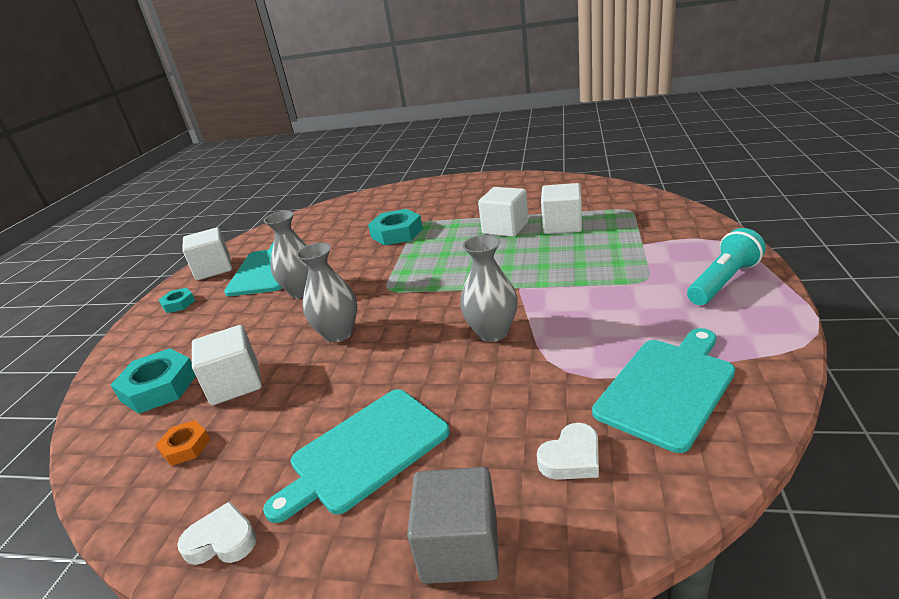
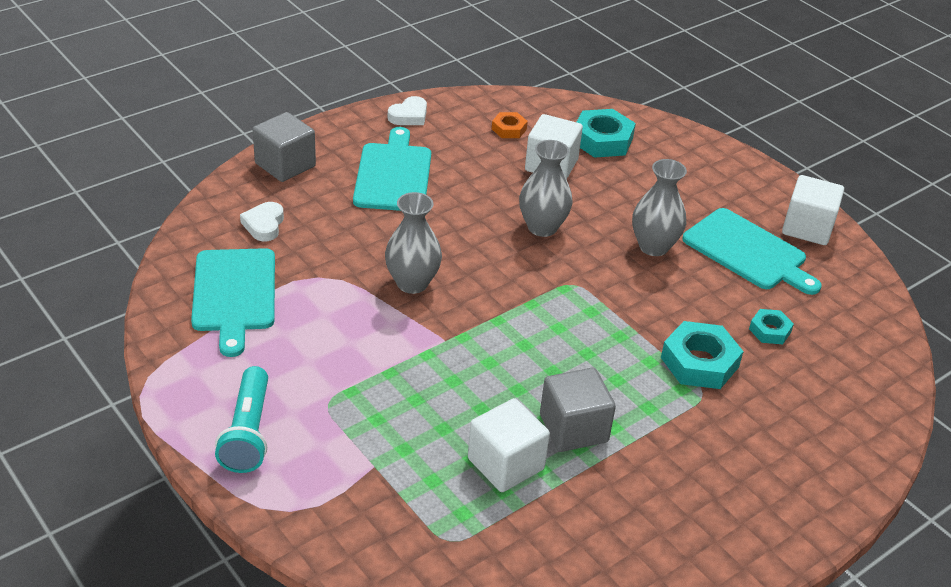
camera: 125 degrees right, 10 degrees up
turquoise nut [159,288,195,313] -> turquoise nut moved to [749,309,794,344]
white cube [478,187,528,237] -> grey cube [540,368,616,452]

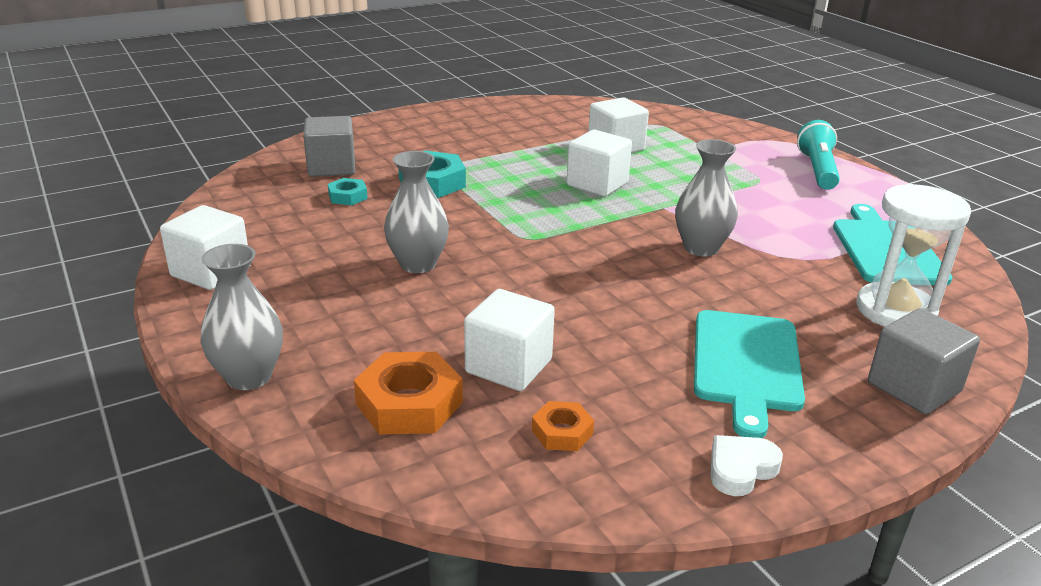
camera: 170 degrees left, 10 degrees down
white heart [240,202,284,241] -> white hourglass [857,184,971,327]
grey vase [519,140,573,237] -> grey vase moved to [200,244,283,390]
grey cube [540,368,616,452] -> grey cube moved to [303,116,355,177]
turquoise nut [577,109,636,158] -> orange nut [354,352,463,434]
turquoise cutting board [682,208,822,295] -> none
none -> white cube [567,130,632,197]

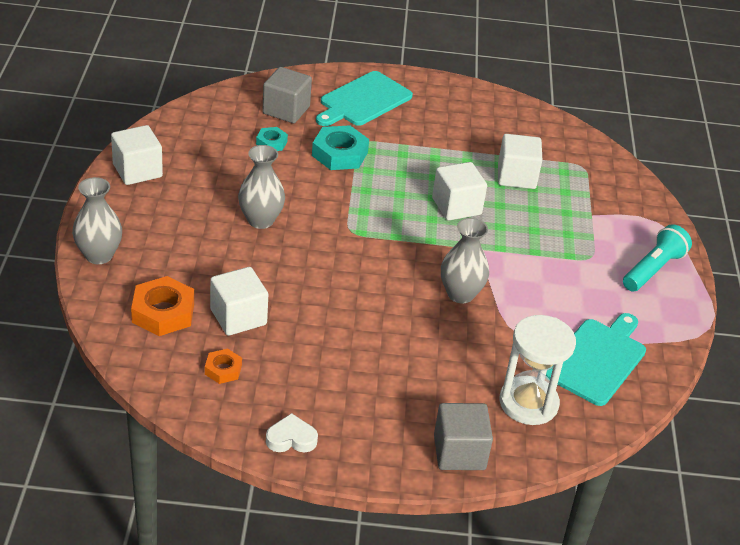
camera: 30 degrees right, 10 degrees up
turquoise cutting board [694,310,805,438] -> turquoise cutting board moved to [316,71,413,126]

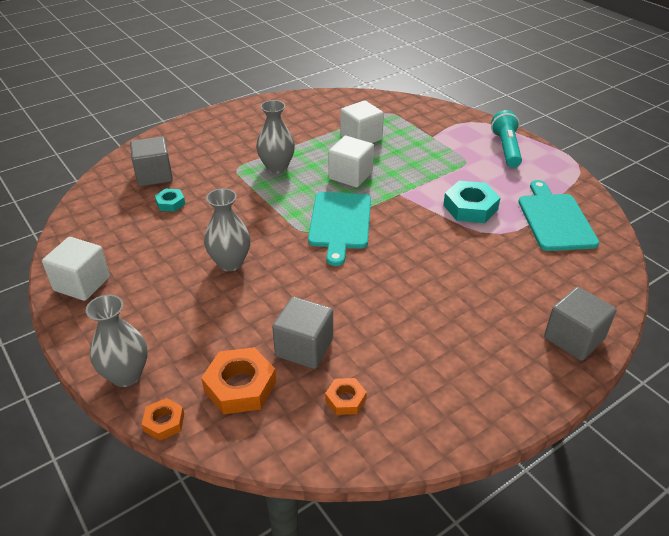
camera: 35 degrees left, 0 degrees up
white cube [210,267,268,336] -> grey cube [272,297,333,369]
white heart [266,413,318,452] -> none
turquoise nut [312,125,369,170] -> turquoise nut moved to [443,181,501,223]
turquoise cutting board [316,71,413,126] -> turquoise cutting board moved to [308,192,371,266]
grey vase [441,218,489,304] -> grey vase moved to [256,100,295,173]
white hourglass [499,315,576,425] -> none
none -> orange nut [142,398,184,441]

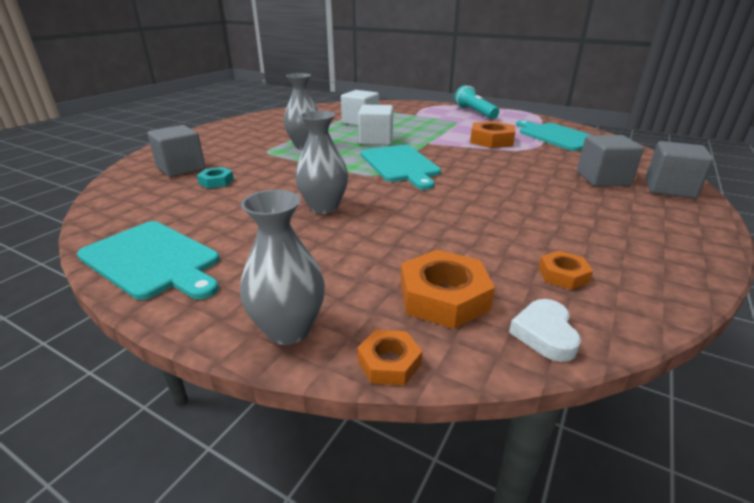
camera: 25 degrees left, 10 degrees down
white cube [42,237,110,301] -> turquoise cutting board [77,221,220,300]
grey cube [272,297,333,369] -> grey cube moved to [577,135,644,186]
turquoise nut [443,181,501,223] -> orange nut [470,121,515,148]
none -> white heart [509,299,581,362]

